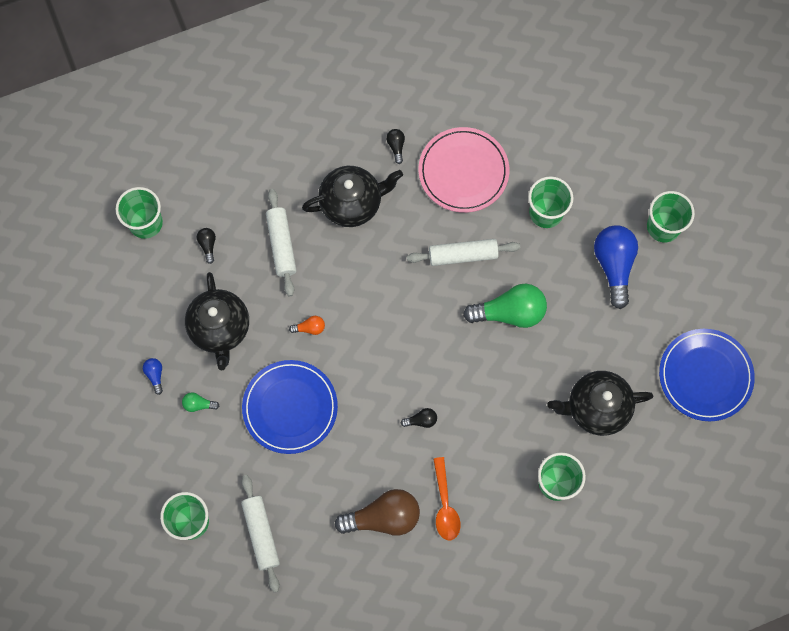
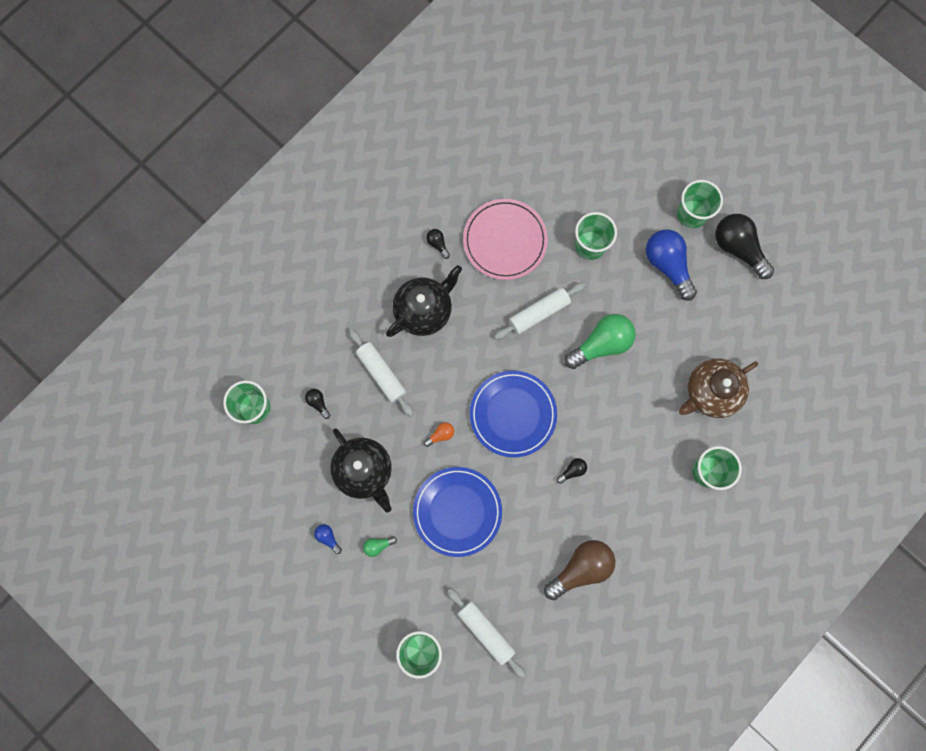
camera: 25 degrees left, 5 degrees up
orange spoon [433,457,461,541] -> none
black teapot [547,371,653,436] -> brown teapot [679,358,758,418]
blue plate [659,329,755,421] -> blue plate moved to [470,371,557,458]
none -> black light bulb [715,214,774,279]

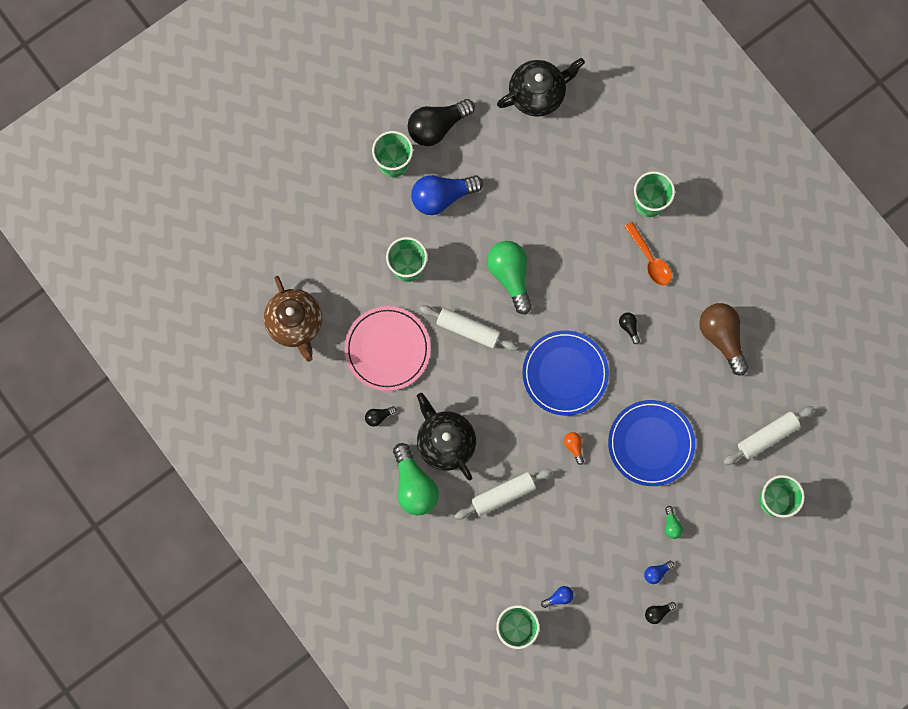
camera: 80 degrees left, 0 degrees up
black light bulb [305,389,330,419] -> black light bulb moved to [645,602,676,624]
black teapot [330,428,392,512] -> black teapot moved to [497,58,585,117]
white rolling pin [494,282,586,340] -> white rolling pin turned 45 degrees counterclockwise [419,305,518,351]
brown teapot [679,358,758,418] -> brown teapot moved to [264,276,322,362]
none -> green light bulb [393,443,439,515]
none -> blue light bulb [541,586,573,608]
none -> orange spoon [624,222,671,285]

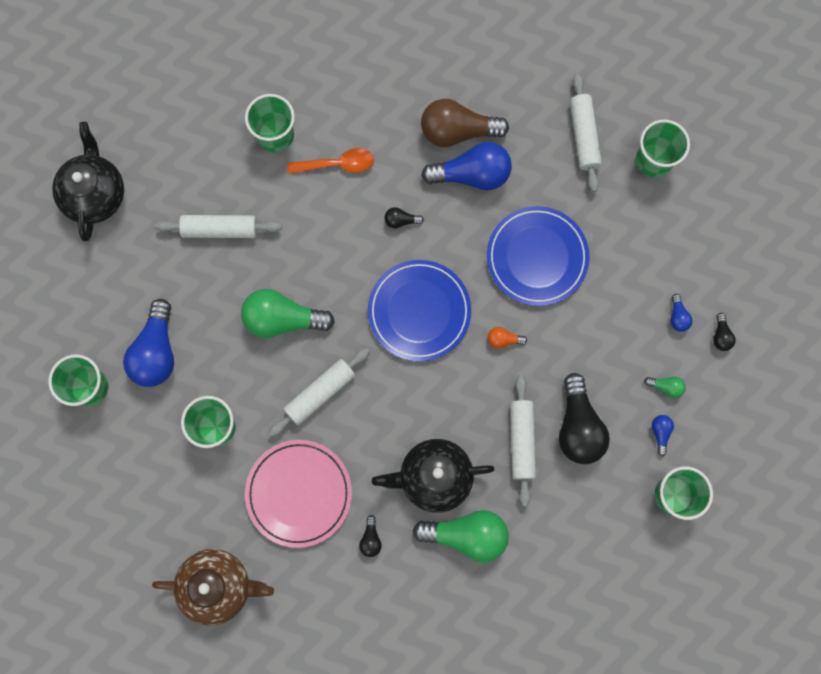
camera: 65 degrees left, 0 degrees up
black light bulb [408,99,475,146] -> black light bulb moved to [559,373,610,464]
green light bulb [665,506,683,539] -> green light bulb moved to [644,377,686,398]
none -> white rolling pin [155,215,282,238]
none -> blue light bulb [421,142,512,190]

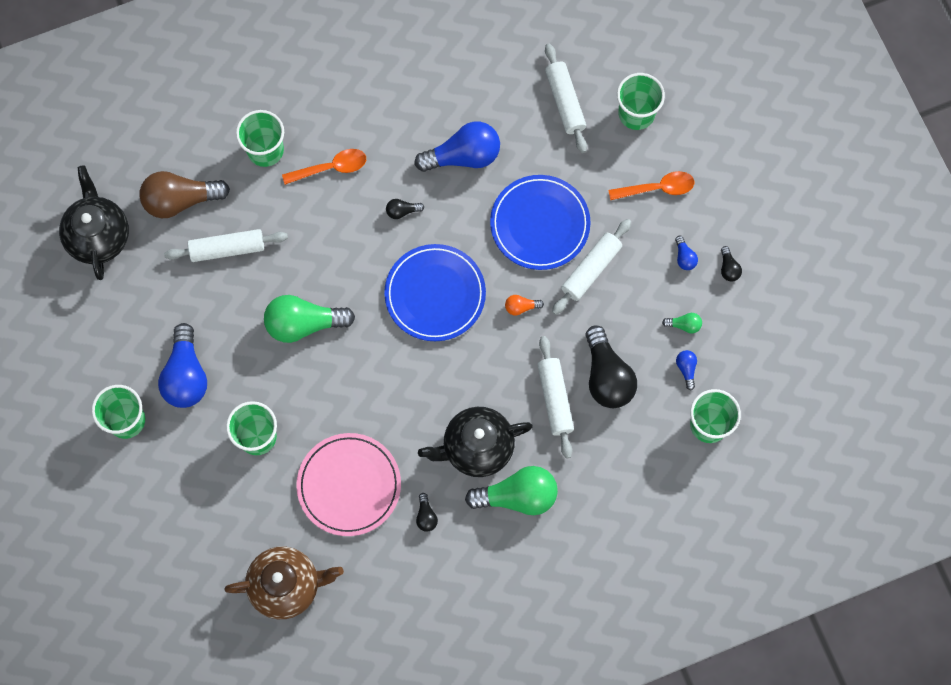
camera: 10 degrees left, 5 degrees down
white rolling pin [269,348,370,437] -> white rolling pin moved to [552,219,631,315]
brown light bulb [421,99,509,147] -> brown light bulb moved to [140,171,230,218]
none -> orange spoon [609,171,694,200]

